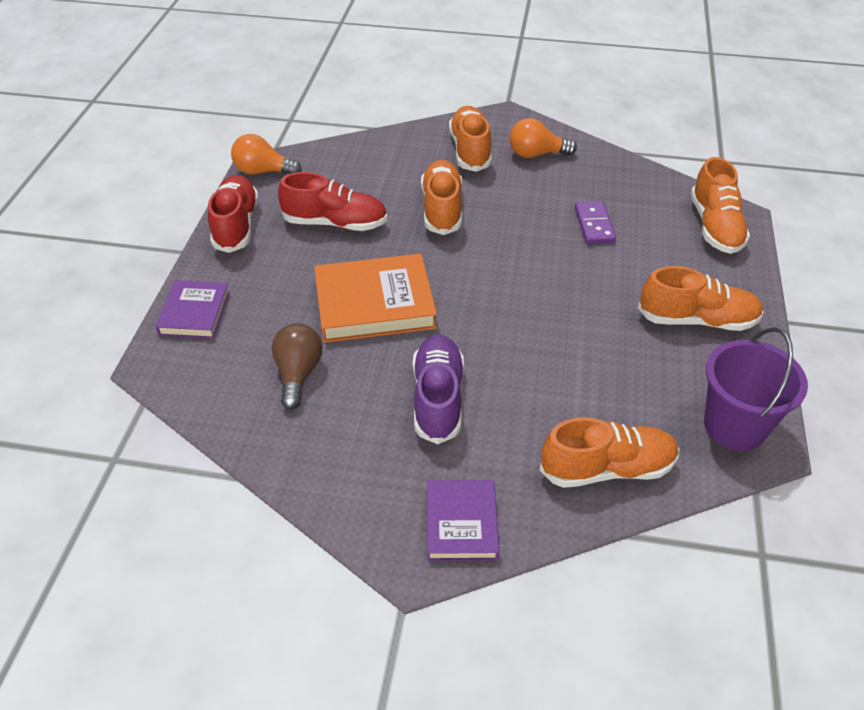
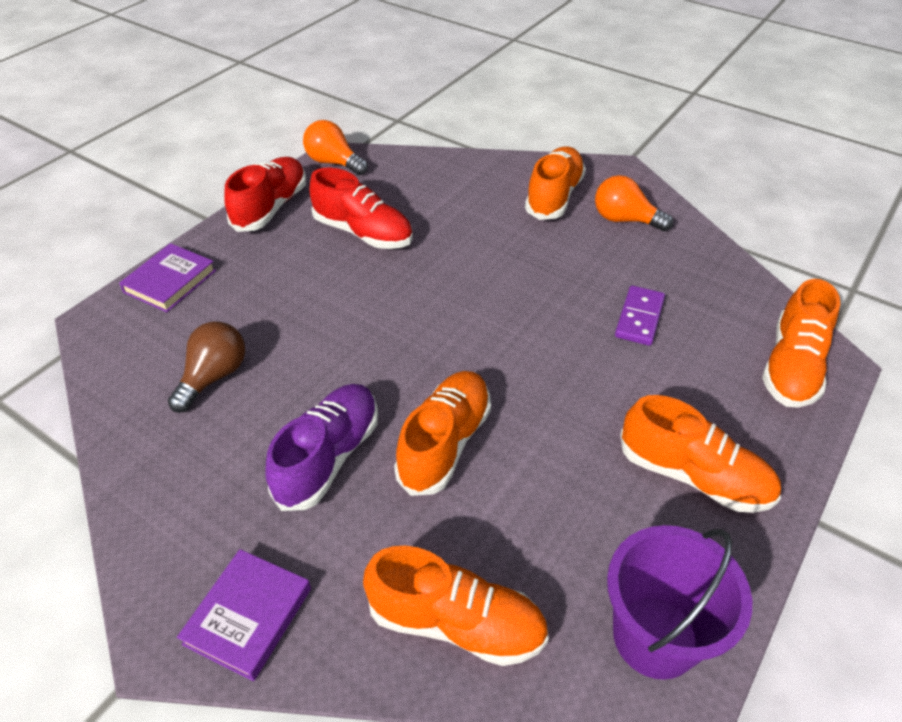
camera: 25 degrees right, 0 degrees up
orange book [314,254,437,343] -> none
orange shoe [421,160,462,235] -> orange shoe moved to [394,371,491,496]

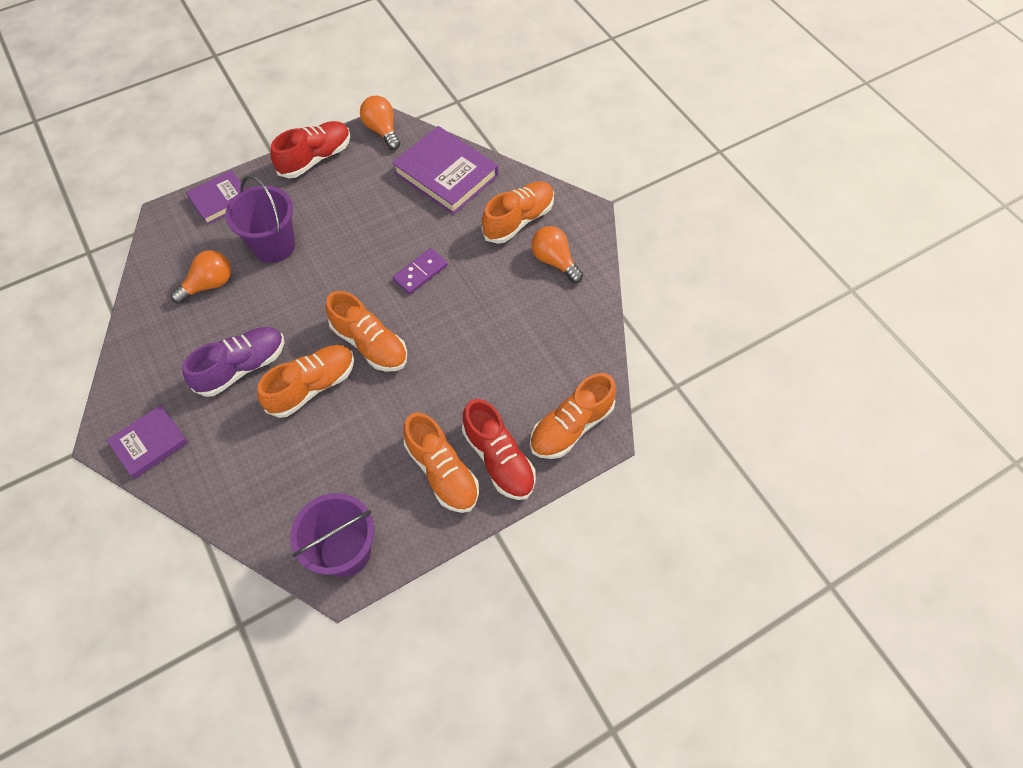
camera: 25 degrees right, 15 degrees up
brown light bulb [168,321,245,413] -> orange light bulb [171,250,231,304]
red shoe [309,168,413,249] -> red shoe moved to [462,399,536,500]
orange shoe [363,546,549,666] -> orange shoe moved to [325,291,407,371]
purple domino [615,286,665,346] -> purple domino moved to [393,248,448,294]
none -> purple bucket [225,175,295,263]
none -> purple book [392,126,498,215]

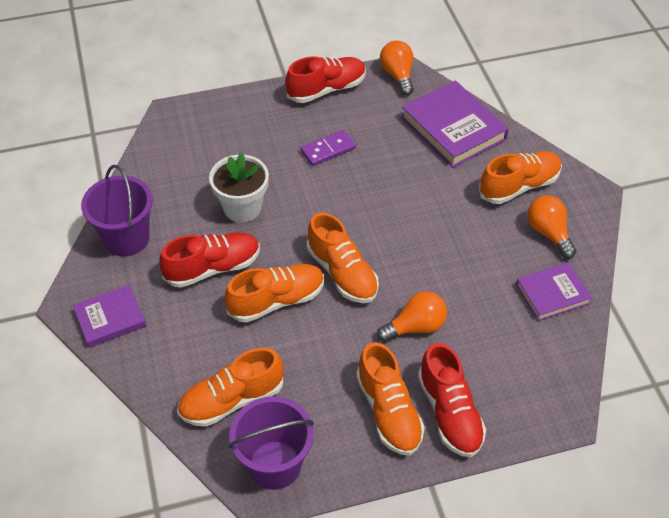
camera: 15 degrees right, 10 degrees down
orange light bulb [171,250,231,304] -> orange light bulb moved to [377,291,447,342]
purple shoe [182,327,284,397] -> red shoe [159,232,260,288]
purple book [186,170,245,224] -> purple book moved to [516,262,592,321]
purple bucket [225,175,295,263] -> purple bucket moved to [81,165,153,257]
purple domino [393,248,448,294] -> purple domino moved to [301,130,356,166]
orange shoe [530,373,616,459] -> orange shoe moved to [177,348,284,427]
none -> white flower pot [209,153,269,222]

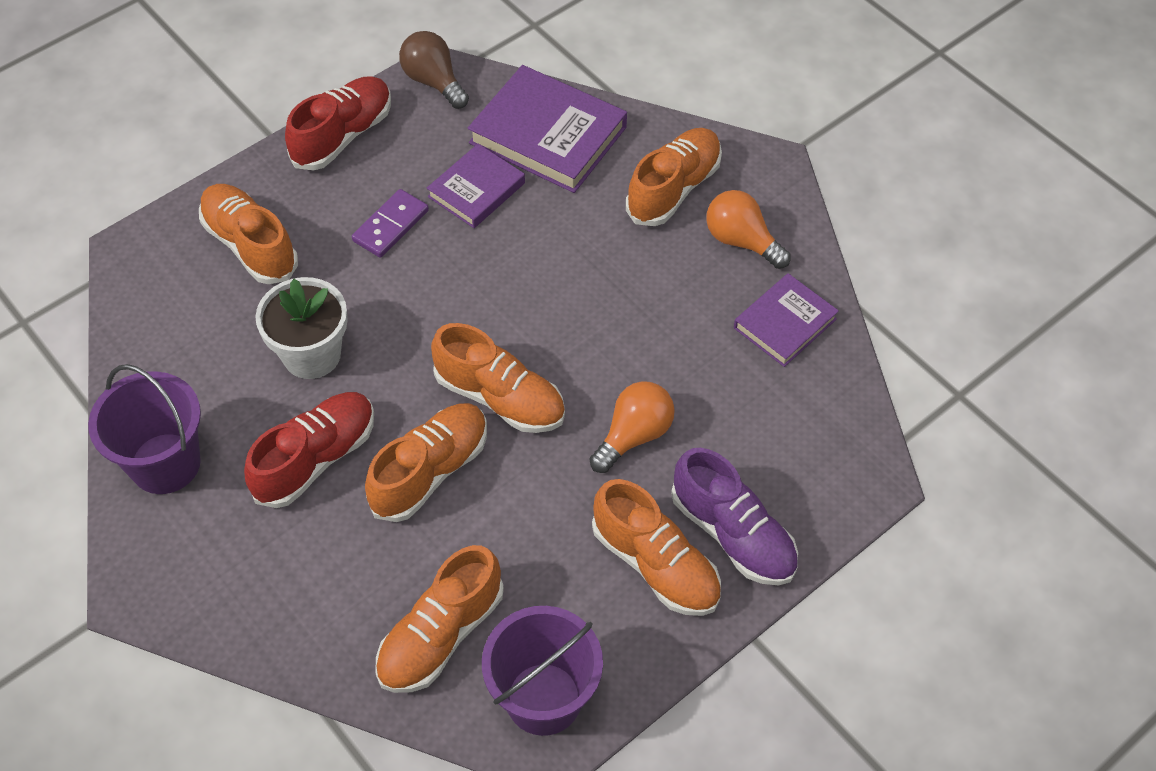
camera: 25 degrees left, 5 degrees up
purple book [73,285,146,348] -> purple book moved to [427,144,525,228]
orange light bulb [380,41,414,96] -> brown light bulb [399,31,469,109]
red shoe [418,343,486,457] -> purple shoe [671,448,798,586]
none -> orange shoe [199,184,298,284]

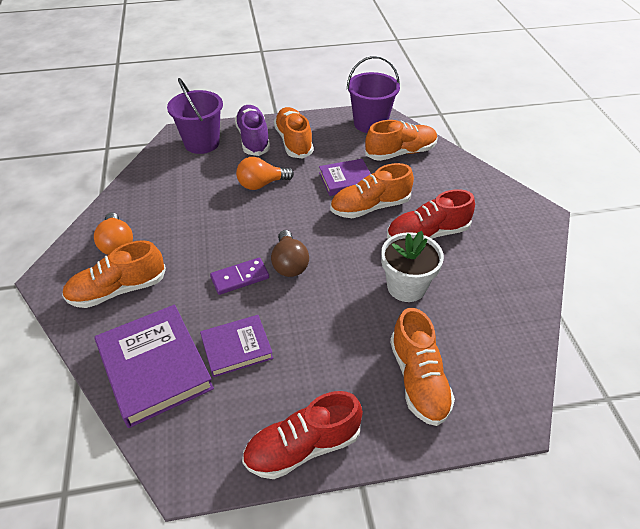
camera: 150 degrees left, 10 degrees down
purple bucket [88,364,201,494] -> purple bucket moved to [167,78,223,154]
purple domino [352,189,429,258] -> purple domino moved to [210,257,269,295]
brown light bulb [399,31,469,109] -> brown light bulb moved to [271,230,309,277]
orange shoe [431,323,565,433] -> none
purple book [734,273,839,367] -> purple book moved to [319,159,371,196]

